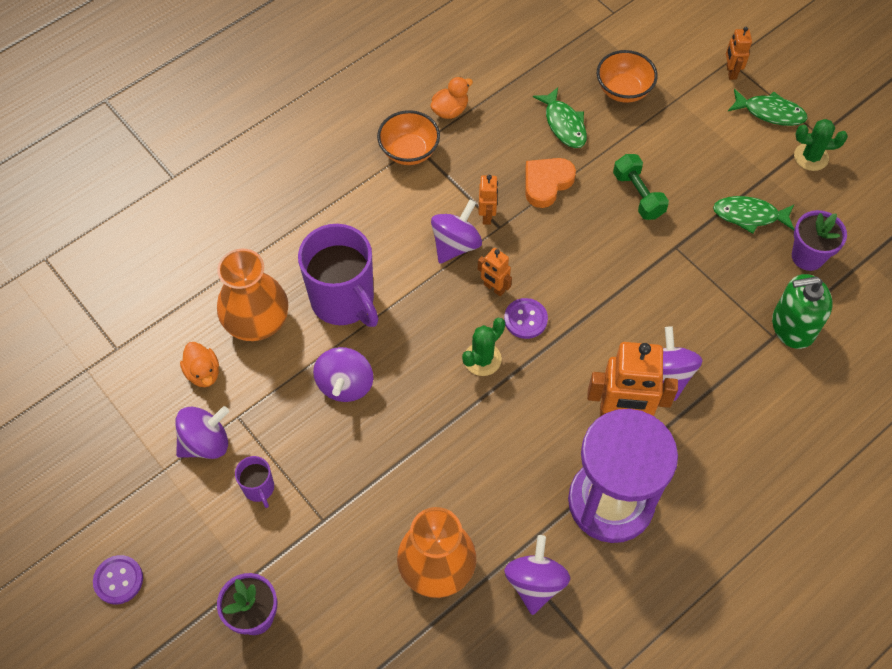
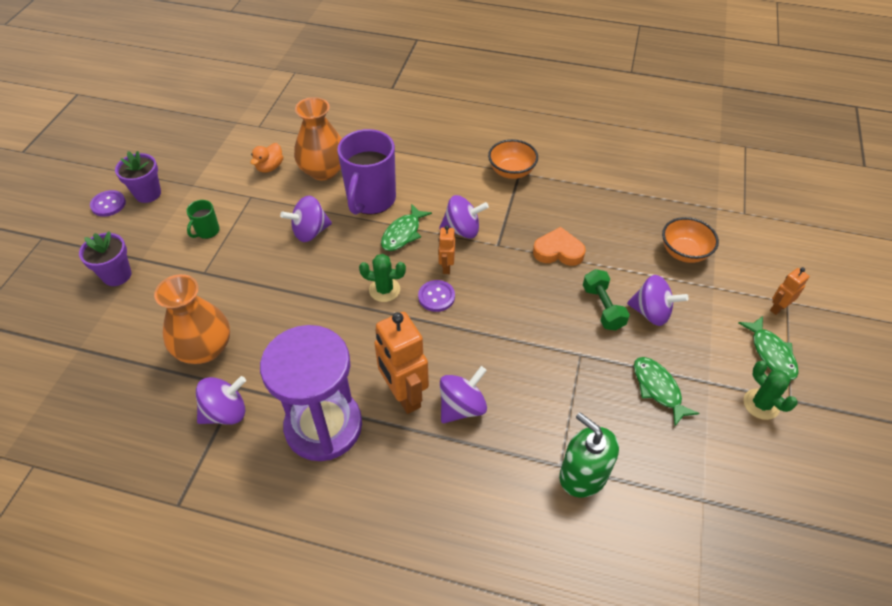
camera: 55 degrees right, 10 degrees down
purple spinning top [175,406,229,459] -> purple spinning top moved to [627,275,689,326]
purple mug [235,456,274,508] -> green mug [186,200,220,239]
orange duck [430,77,473,119] -> none
orange robot [478,175,498,225] -> none
green fish [533,87,587,148] -> green fish moved to [381,204,432,251]
green dumbbell [613,154,669,220] -> green dumbbell turned 45 degrees counterclockwise [583,269,630,331]
purple flower pot [792,210,847,271] -> purple flower pot moved to [115,151,161,203]

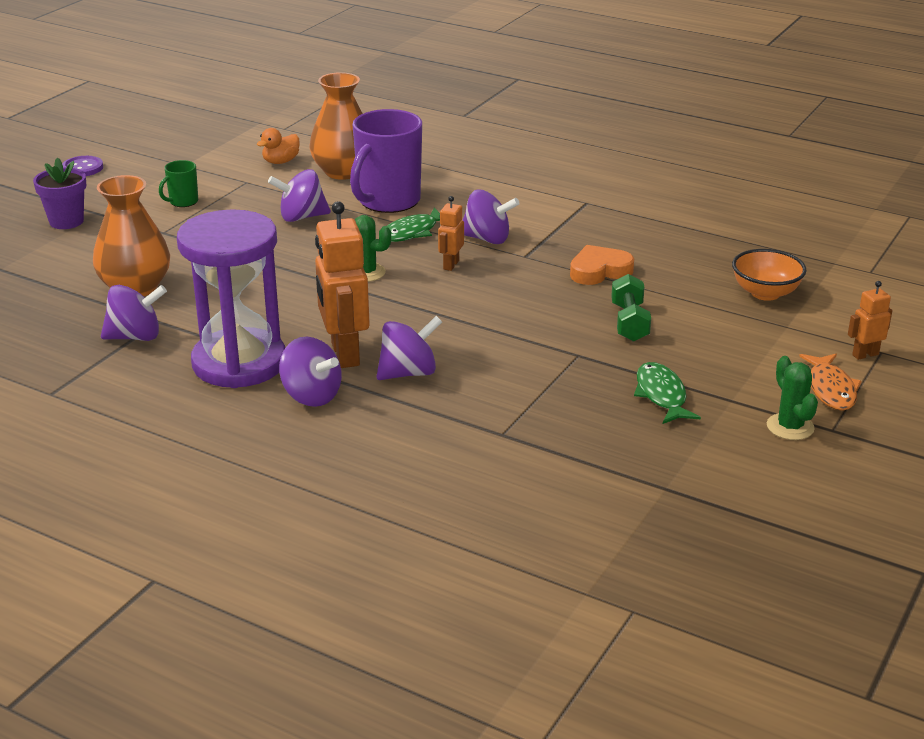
camera: 15 degrees right, 20 degrees down
purple flower pot [115,151,161,203] -> none
purple button [418,280,455,312] -> none
orange bowl [488,139,538,179] -> none
orange heart [533,227,586,266] -> orange heart turned 45 degrees counterclockwise [570,245,634,285]
green soap dispenser [559,412,619,498] -> none
purple spinning top [627,275,689,326] -> purple spinning top moved to [279,336,342,407]
green fish [738,316,799,380] -> orange fish [799,354,862,411]

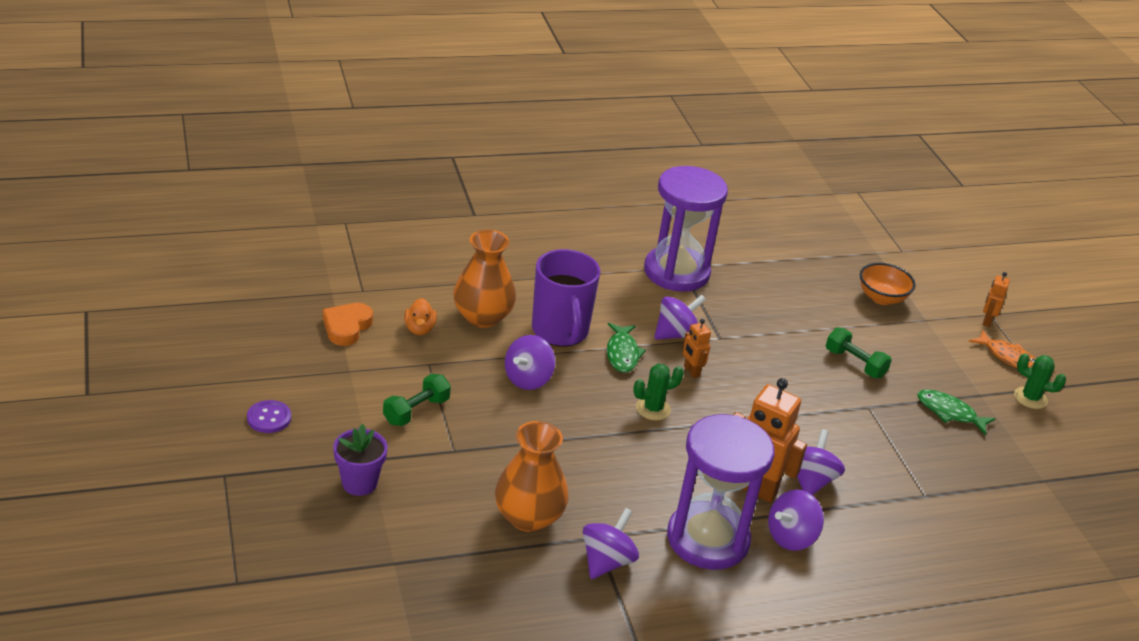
camera: 50 degrees left, 5 degrees up
green mug [159,160,198,207] -> green dumbbell [383,374,451,426]
purple spinning top [279,336,342,407] -> purple spinning top turned 150 degrees clockwise [768,490,824,551]
orange heart [570,245,634,285] -> orange heart moved to [323,303,373,346]
none -> purple hourglass [644,166,728,292]

